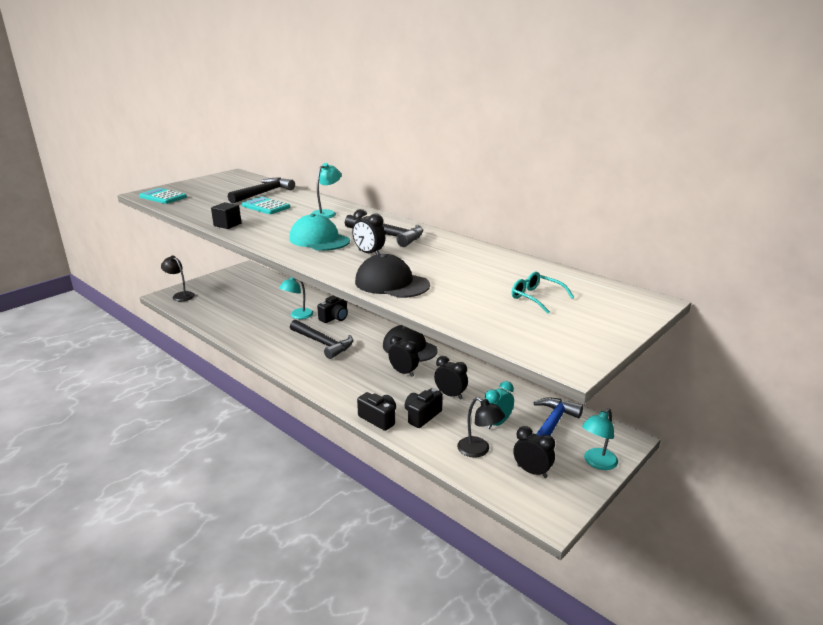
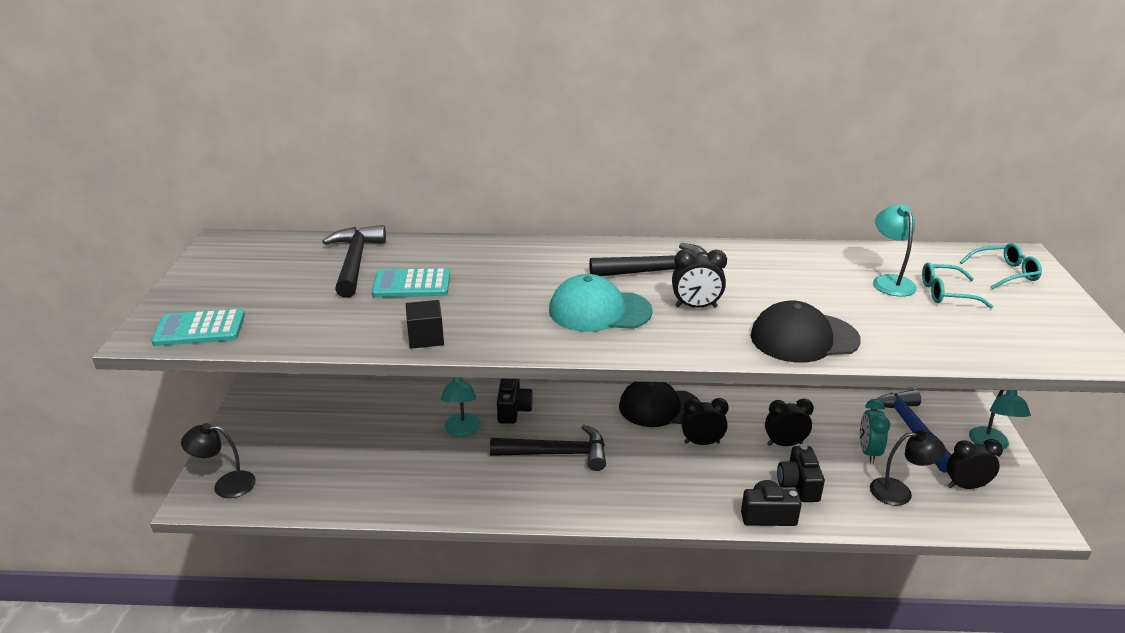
camera: 40 degrees left, 5 degrees up
turquoise lamp [311,163,341,218] -> turquoise lamp moved to [873,205,917,297]
none -> turquoise glasses [960,243,1042,289]

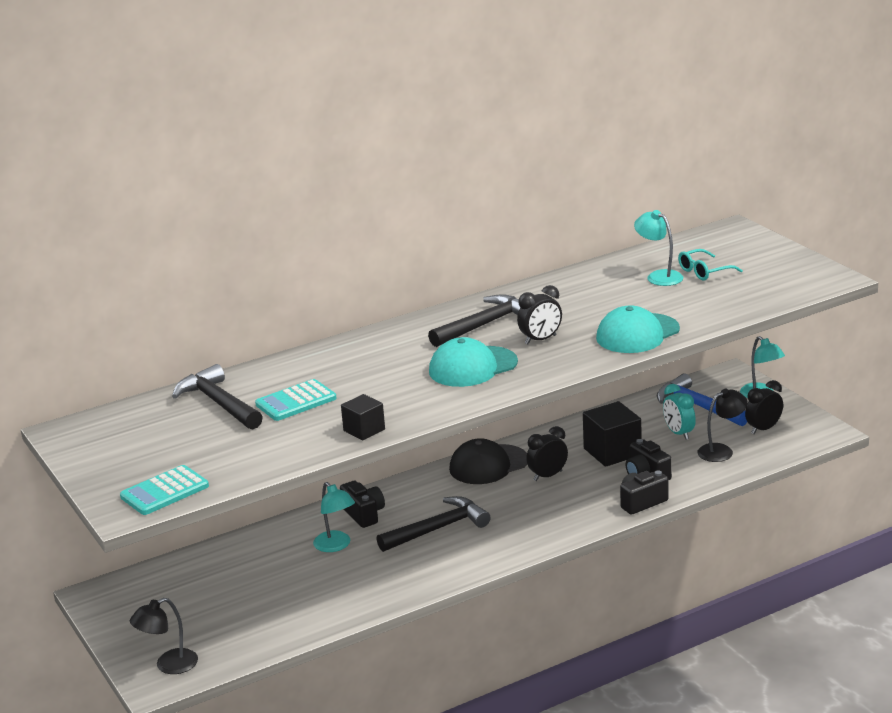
camera: 30 degrees left, 5 degrees down
black cap [751,301,861,363] -> turquoise cap [596,305,680,353]
black clock [765,399,814,446] -> black cube [583,401,642,467]
turquoise glasses [960,243,1042,289] -> none

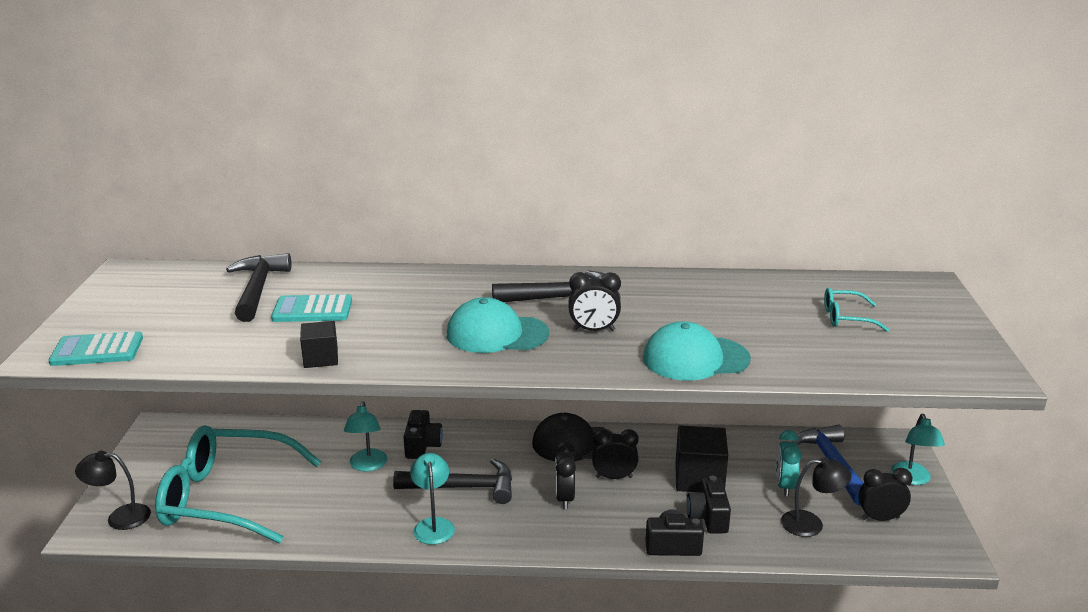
camera: 30 degrees right, 0 degrees up
turquoise lamp [634,210,683,286] -> turquoise lamp moved to [410,453,455,545]
none -> turquoise glasses [155,425,321,543]
none -> black clock [555,441,576,509]

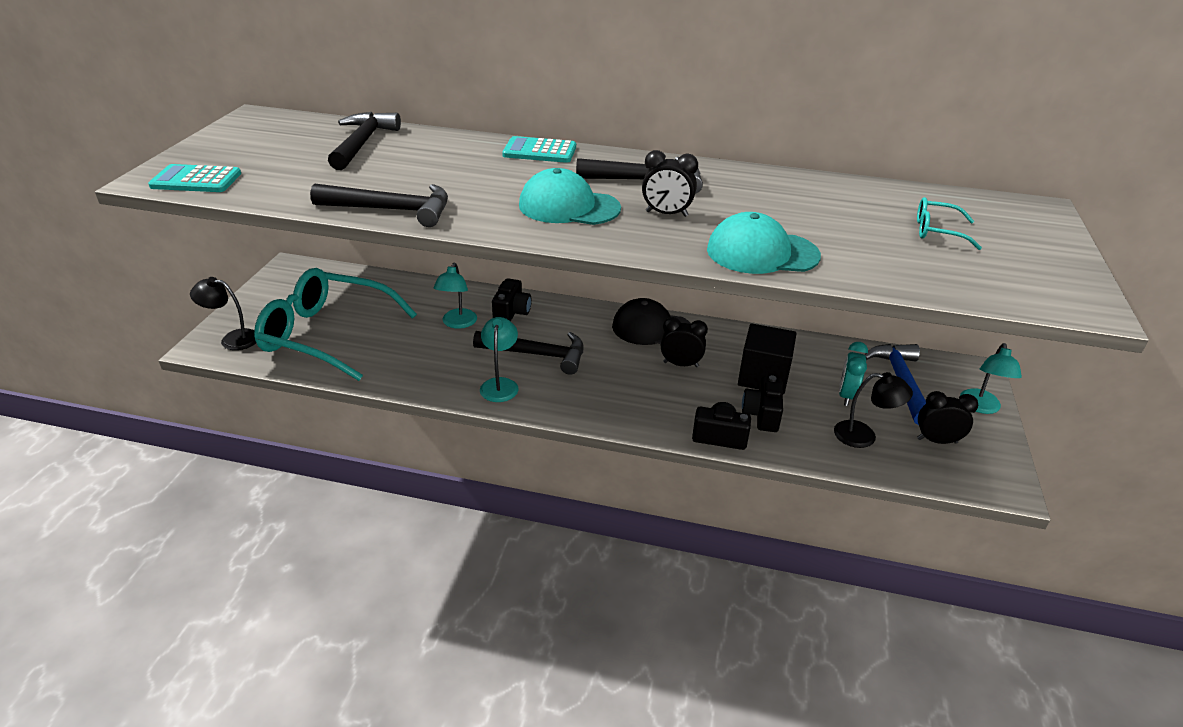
camera: 10 degrees right, 10 degrees up
turquoise calculator [271,294,352,322] -> turquoise calculator moved to [502,136,576,163]
black cube [300,321,338,368] -> black hammer [310,183,448,227]
black clock [555,441,576,509] -> none

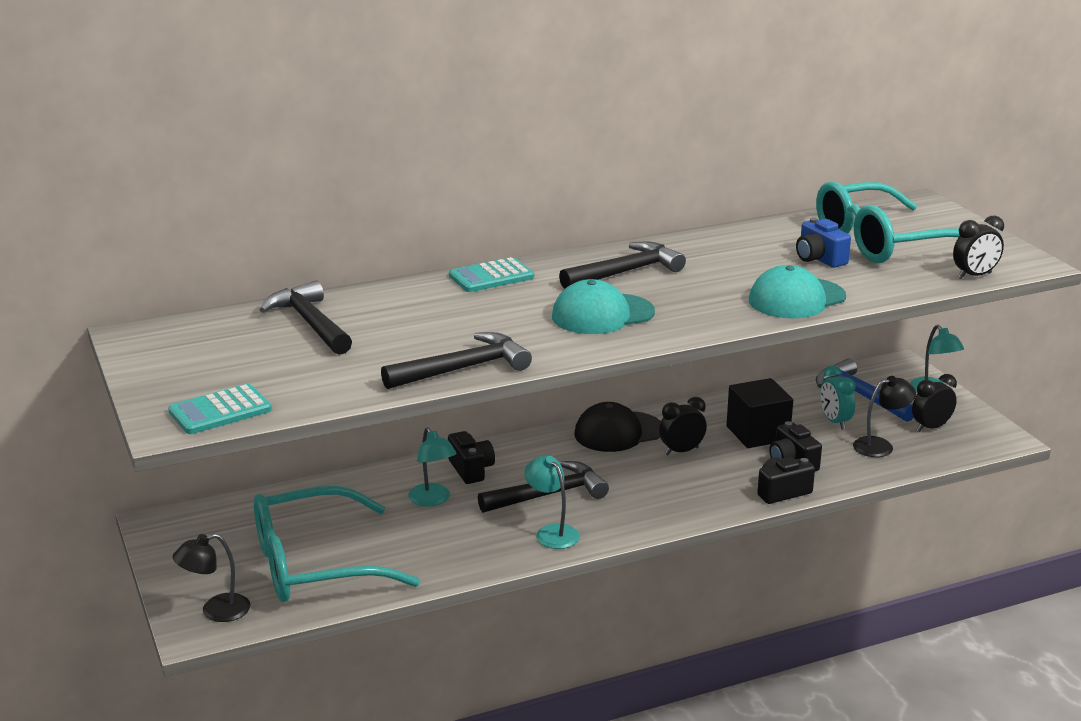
camera: 35 degrees left, 10 degrees down
black clock [642,150,698,217] -> black clock moved to [953,216,1004,279]
turquoise glasses [917,197,982,250] -> turquoise glasses [816,181,960,263], size x2.41
none -> blue camera [796,218,851,268]

